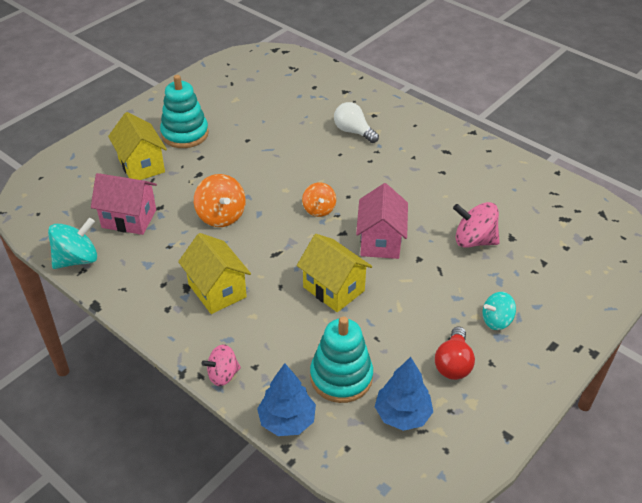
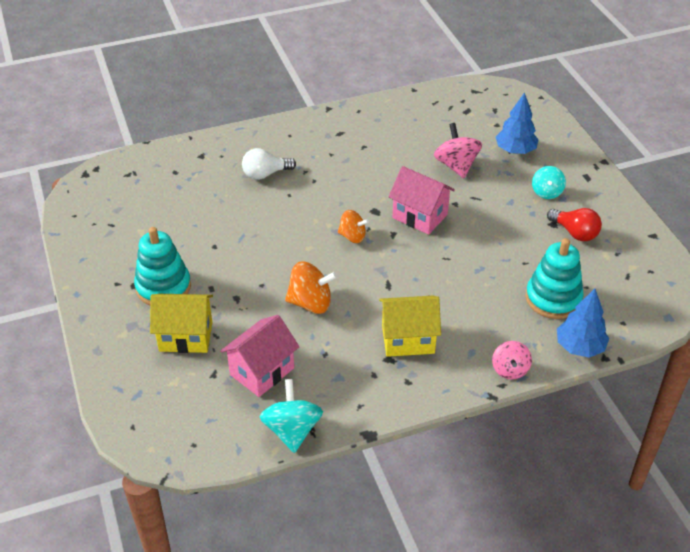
camera: 60 degrees left, 0 degrees up
yellow house [297,234,372,312] -> none
blue tree [375,357,433,431] -> blue tree moved to [496,92,539,154]
pink spinning top [453,202,500,248] -> pink spinning top turned 120 degrees clockwise [434,123,482,178]

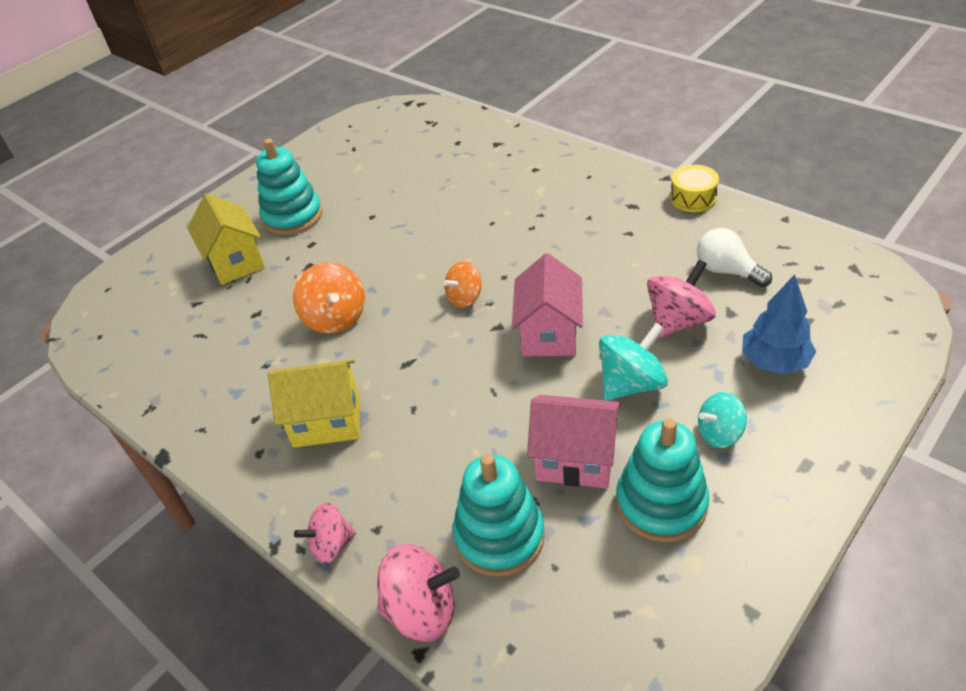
camera: 65 degrees right, 0 degrees up
pink house [221,315,299,397] -> pink house moved to [527,395,620,489]
white light bulb [242,148,296,180] -> white light bulb moved to [697,228,772,287]
turquoise spinning top [260,379,323,453] -> turquoise spinning top moved to [599,323,668,401]
orange spinning top [338,210,369,243] -> orange spinning top turned 60 degrees clockwise [443,261,481,308]
yellow house [379,296,441,357] -> yellow house turned 60 degrees counterclockwise [268,359,360,448]
red light bulb [547,208,602,241] -> turquoise stacking toy [616,418,709,542]
blue tree [557,289,609,358] -> pink spinning top [377,544,460,642]
none -> yellow drum [670,165,719,212]

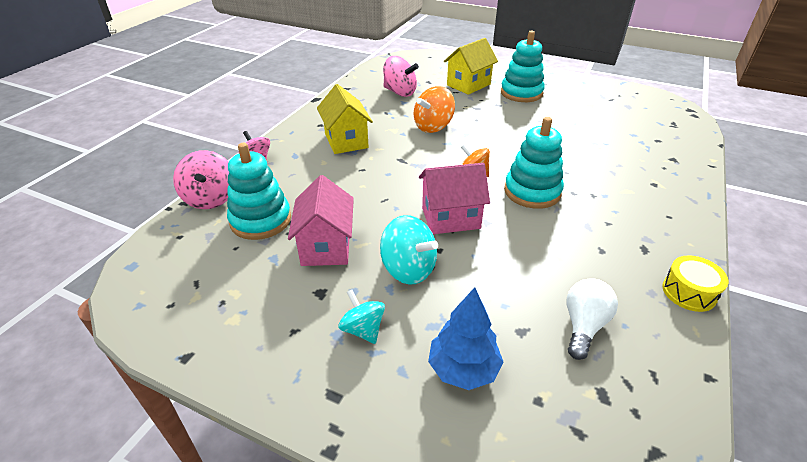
camera: 70 degrees right, 5 degrees down
turquoise stacking toy [616,418,709,542] -> turquoise stacking toy moved to [504,117,564,209]
pink spinning top [647,260,716,338] -> pink spinning top moved to [383,56,419,97]

